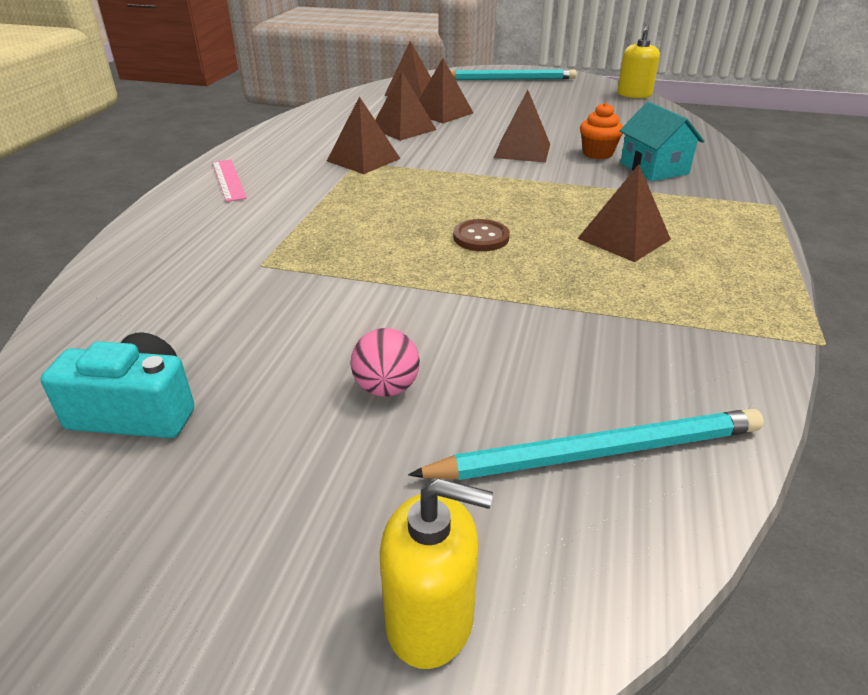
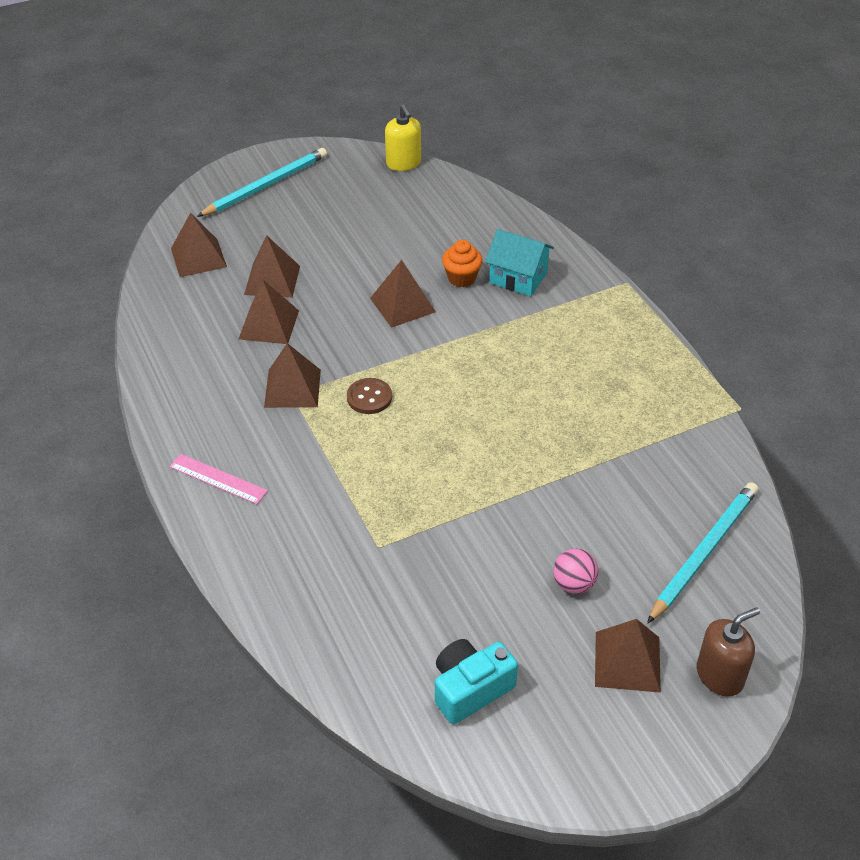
camera: 40 degrees left, 10 degrees up
yellow soap dispenser [380,478,493,669] -> brown soap dispenser [697,607,760,697]
brown button [453,219,510,251] -> brown button moved to [347,378,392,414]
brown pyramid [577,164,671,262] -> brown pyramid moved to [595,619,661,693]

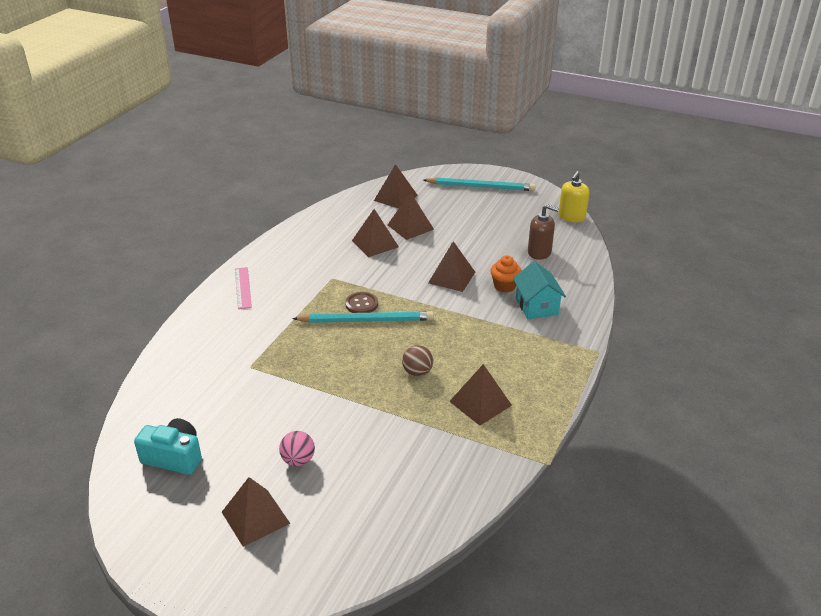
camera: 50 degrees right, 10 degrees down
brown pyramid [264,343,321,408] -> brown pyramid moved to [449,364,512,426]
turquoise pencil [647,482,758,624] -> turquoise pencil moved to [292,311,434,323]
brown soap dispenser [697,607,760,697] -> brown soap dispenser moved to [528,204,559,260]
none -> brown ball [402,345,433,377]

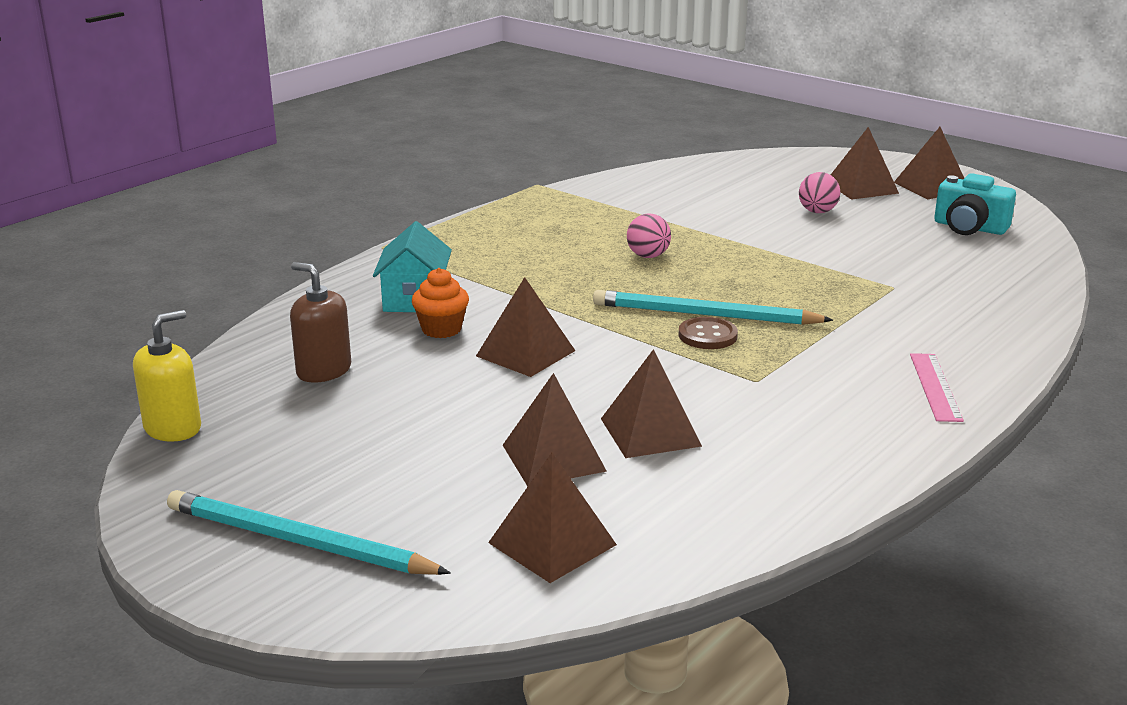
camera: 165 degrees left, 10 degrees down
brown ball [402,345,433,377] -> pink ball [627,214,671,258]
brown pyramid [449,364,512,426] -> brown pyramid moved to [894,127,964,200]

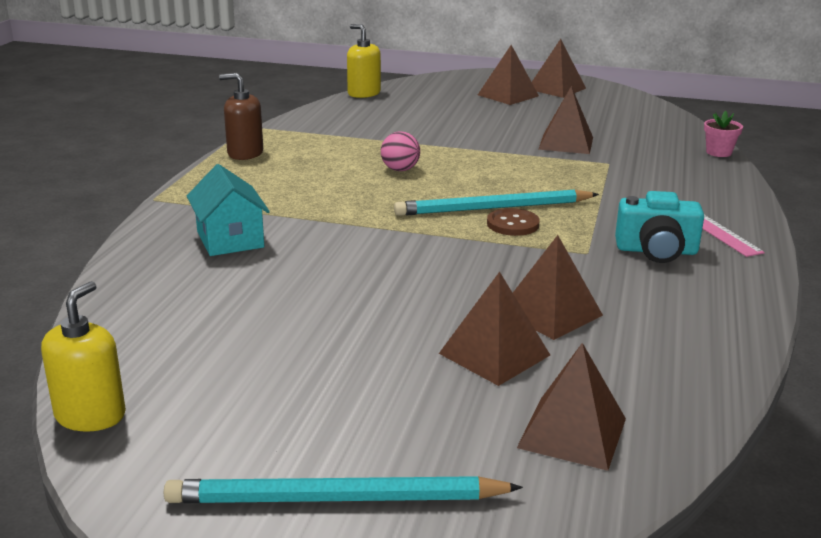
camera: 25 degrees left, 0 degrees up
brown soap dispenser [290,262,351,383] -> brown soap dispenser moved to [219,73,263,160]
orange cupcake [412,268,469,338] -> none
brown pyramid [476,277,575,377] -> brown pyramid moved to [538,86,593,154]
pink ball [799,172,840,213] -> none
turquoise camera [934,173,1016,235] -> turquoise camera moved to [615,191,704,263]
none -> yellow soap dispenser [347,24,381,98]
none -> pink flower pot [704,111,743,157]

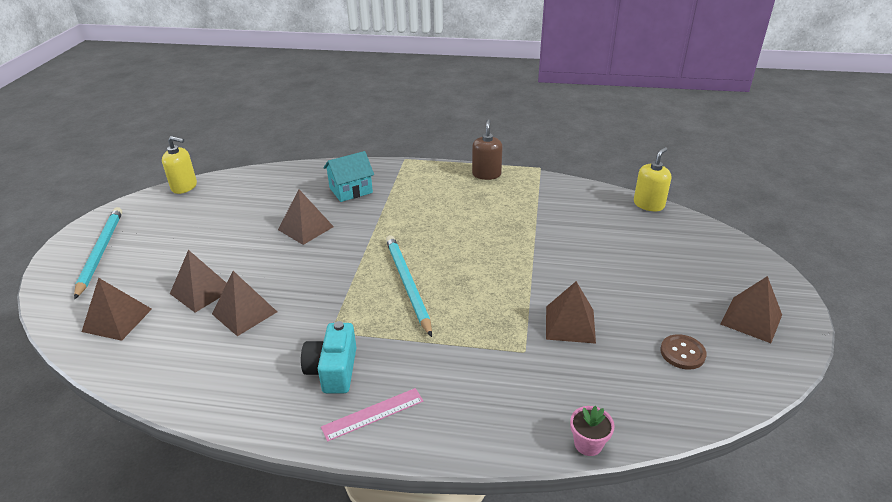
camera: 85 degrees right, 10 degrees up
pink ball [381,131,420,171] -> none
brown pyramid [478,45,539,105] -> brown pyramid moved to [278,189,334,245]
brown button [487,208,540,236] -> brown button moved to [660,334,707,370]

